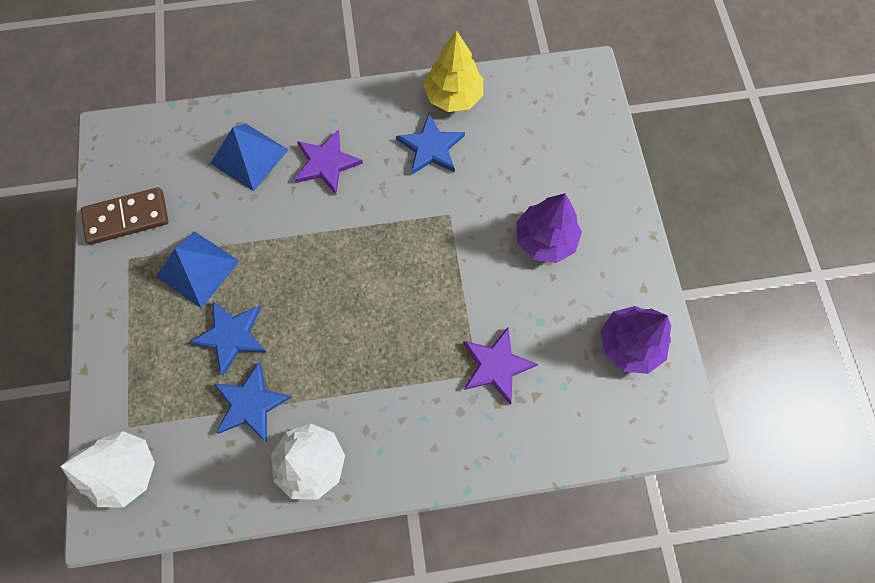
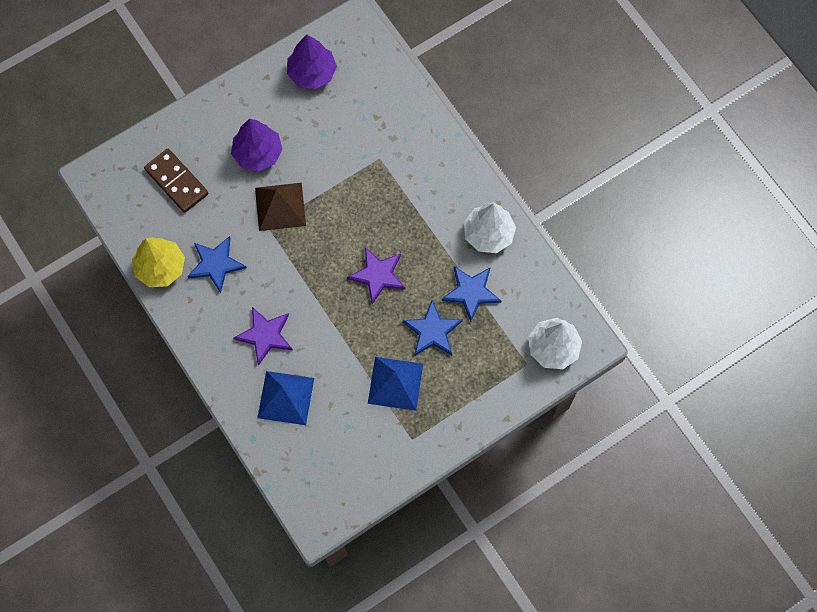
camera: 115 degrees left, 0 degrees up
brown domino [81,187,169,245] -> brown domino moved to [144,149,208,213]
purple star [463,327,538,405] -> purple star moved to [347,247,405,304]
none -> brown pyramid [255,183,306,231]

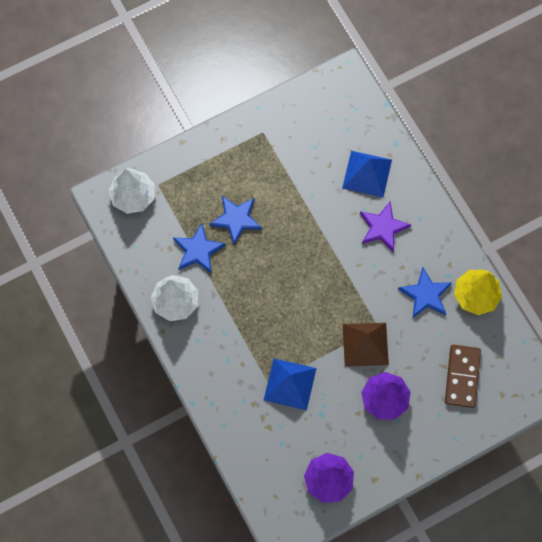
camera: 175 degrees left, 0 degrees up
brown domino [144,149,208,213] -> brown domino turned 45 degrees clockwise [445,345,481,408]
purple star [347,247,405,304] -> none
blue pyramid [368,357,423,411] -> blue pyramid moved to [264,358,317,410]

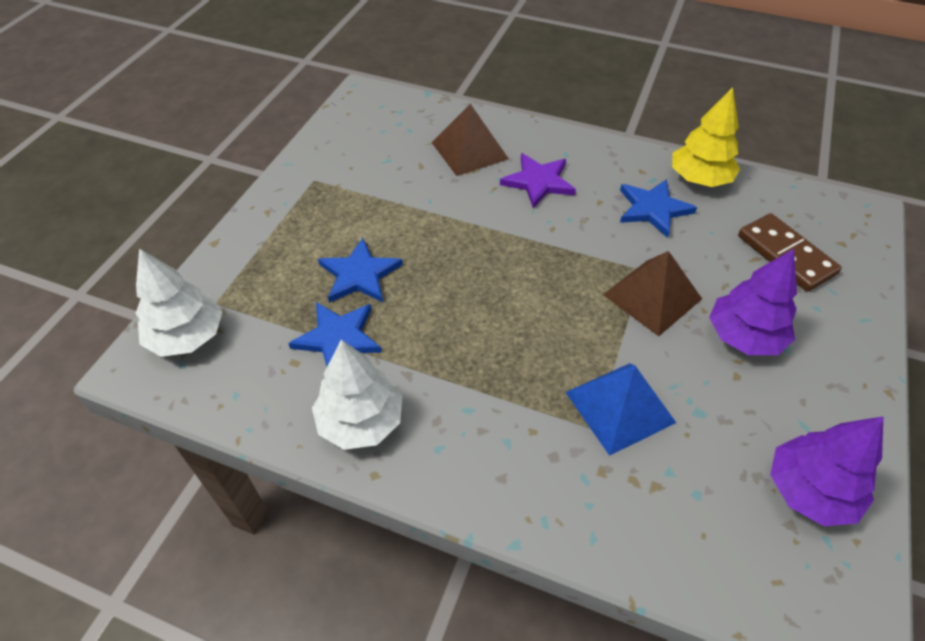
camera: 40 degrees left, 20 degrees down
blue pyramid [342,151,392,198] -> brown pyramid [432,104,509,176]

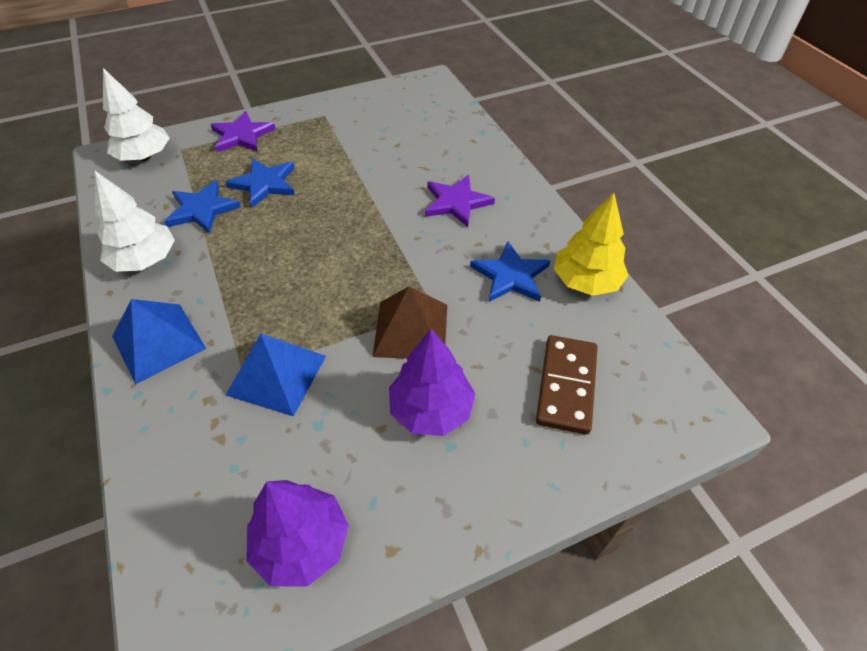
camera: 45 degrees right, 0 degrees up
brown pyramid [432,104,509,176] -> none
none -> blue pyramid [112,299,206,384]
none -> purple star [210,111,276,152]

